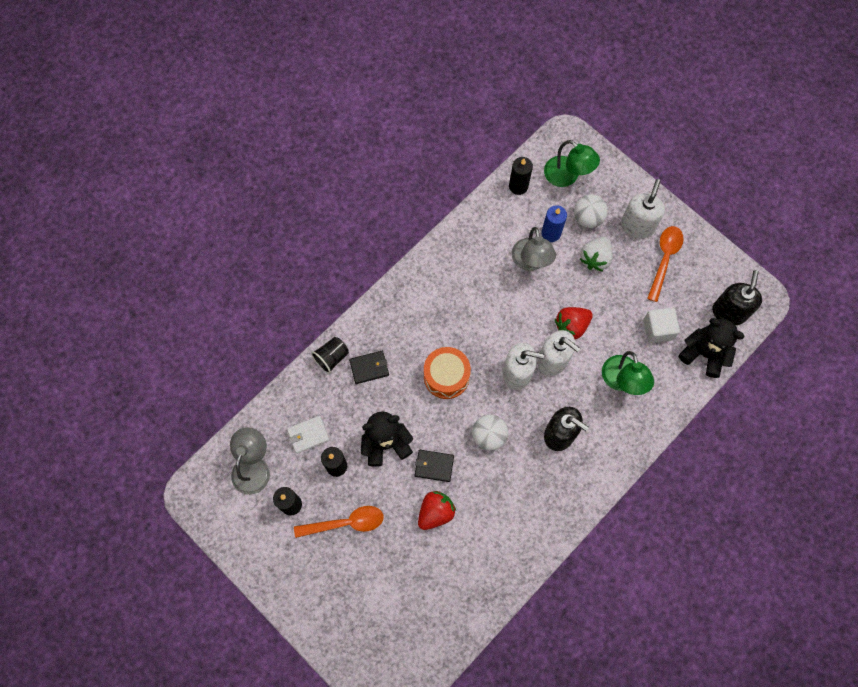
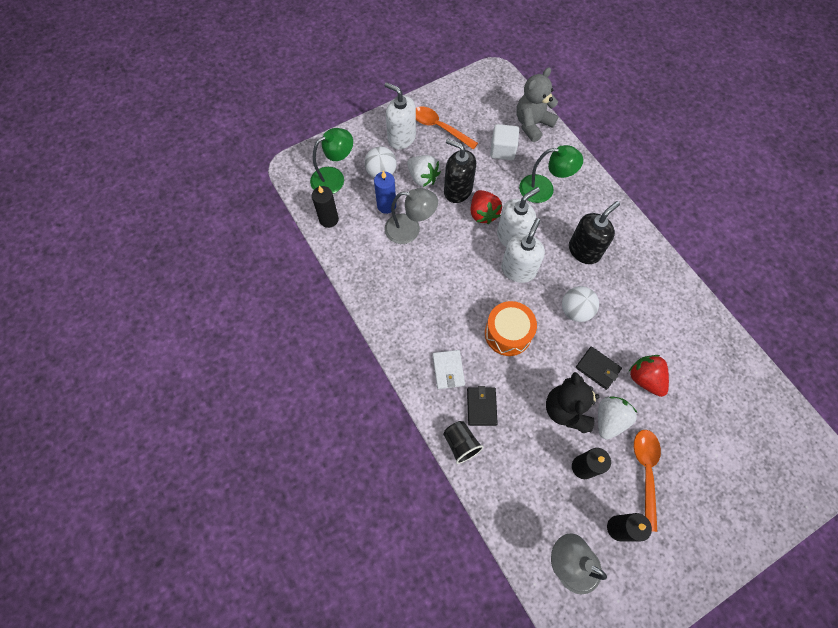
camera: 75 degrees left, 5 degrees down
white wallet [287,416,330,453] -> white wallet moved to [433,350,465,389]
black wallet [415,450,454,482] -> black wallet turned 75 degrees counterclockwise [576,346,622,390]
black teddy bear [679,318,744,378] -> grey teddy bear [516,67,559,142]
black soap dispenser [712,270,762,325] -> black soap dispenser moved to [444,139,476,203]
none -> white strawberry [598,396,638,440]

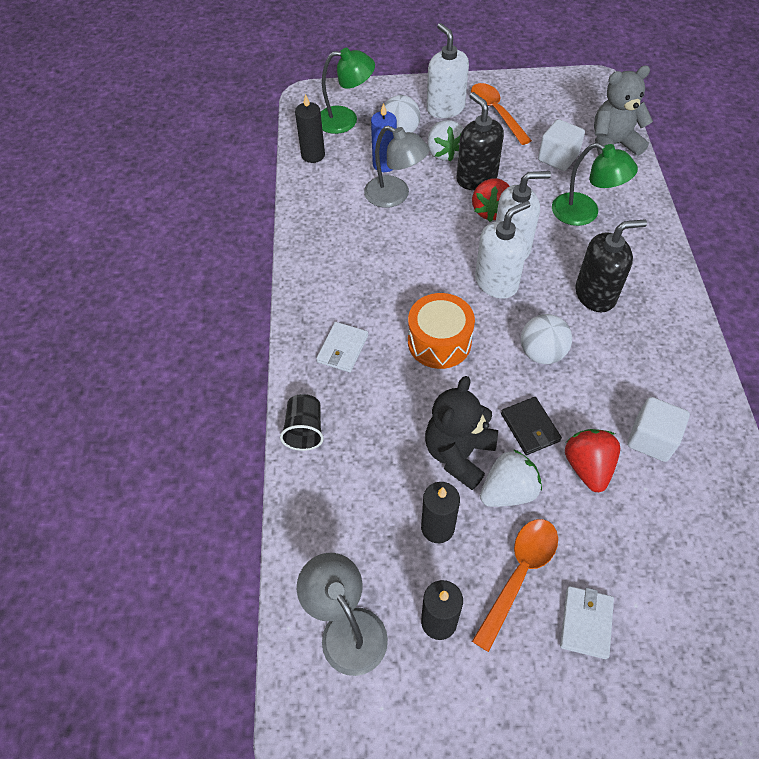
camera: 30 degrees right, 10 degrees down
black wallet [467,386,498,426] -> none
none -> white wallet [560,586,614,659]
none -> white cube [627,397,690,462]

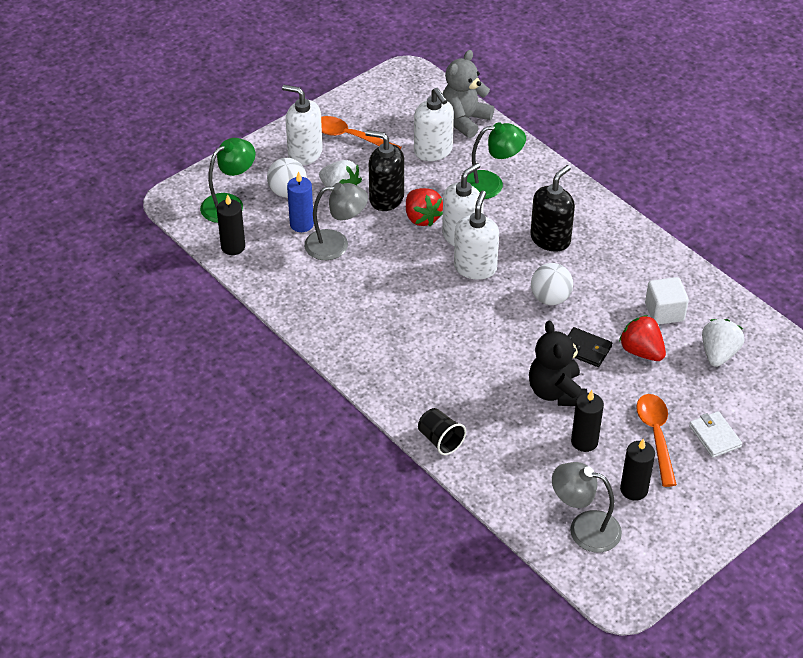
camera: 40 degrees left, 10 degrees down
white wallet [316,322,368,372] -> none
orange drum [408,293,475,369] -> none
white strawberry [480,449,542,507] -> white strawberry moved to [702,319,745,367]
white cube [538,119,585,171] -> white soap dispenser [414,88,454,161]

